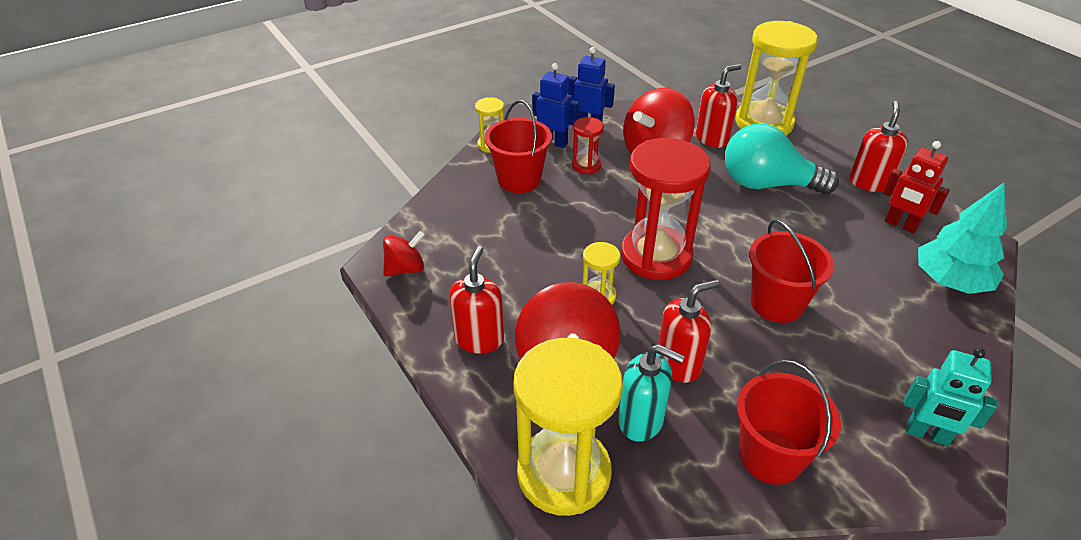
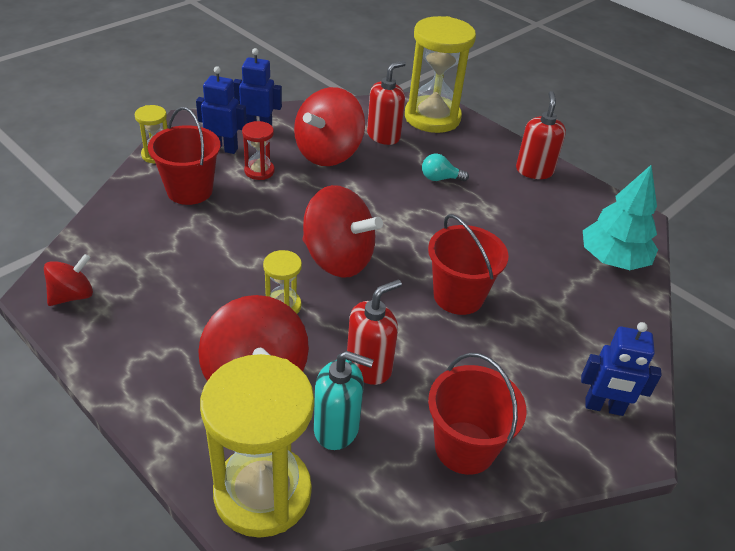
camera: 15 degrees left, 0 degrees up
red soap dispenser [449,246,504,354] -> none
red hourglass [621,138,711,280] -> red spinning top [303,185,383,278]
turquoise light bulb [725,124,839,195] -> turquoise light bulb [422,154,469,182], size x0.43
red robot [883,141,950,234] -> none
turquoise robot [904,348,997,446] -> blue robot [581,322,662,416]

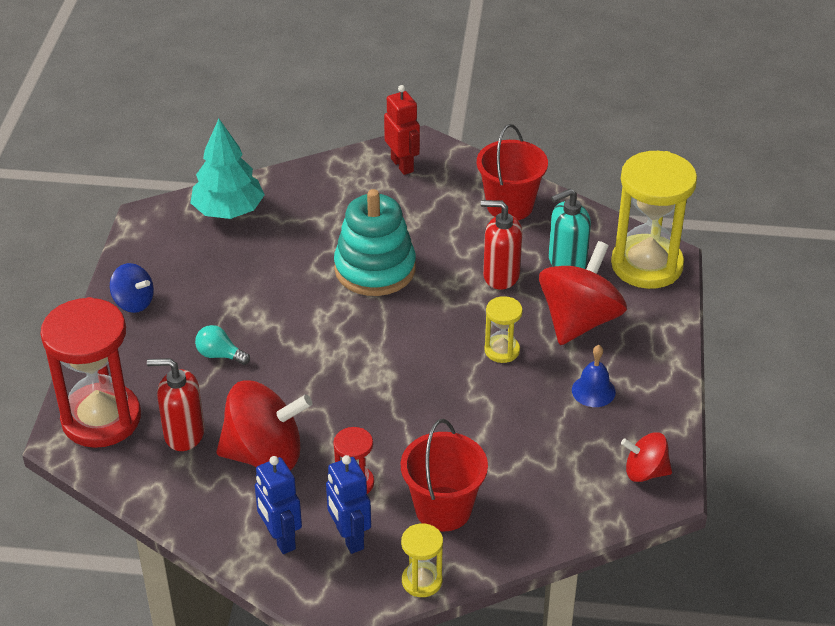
camera: 125 degrees left, 0 degrees up
red spinning top [303,185,383,278] -> none
turquoise soap dispenser [314,351,374,450] -> turquoise soap dispenser turned 90 degrees counterclockwise [549,189,591,269]
yellow hourglass [405,16,476,133] -> red hourglass [40,297,141,448]
turquoise light bulb [422,154,469,182] -> turquoise light bulb turned 150 degrees clockwise [195,325,250,365]
red bucket [428,214,509,315] -> turquoise stacking toy [334,189,416,296]
red soap dispenser [516,91,566,179] -> blue spinning top [110,263,154,313]
blue robot [581,322,662,416] -> red robot [384,85,420,175]
none -> blue bell [572,345,616,407]

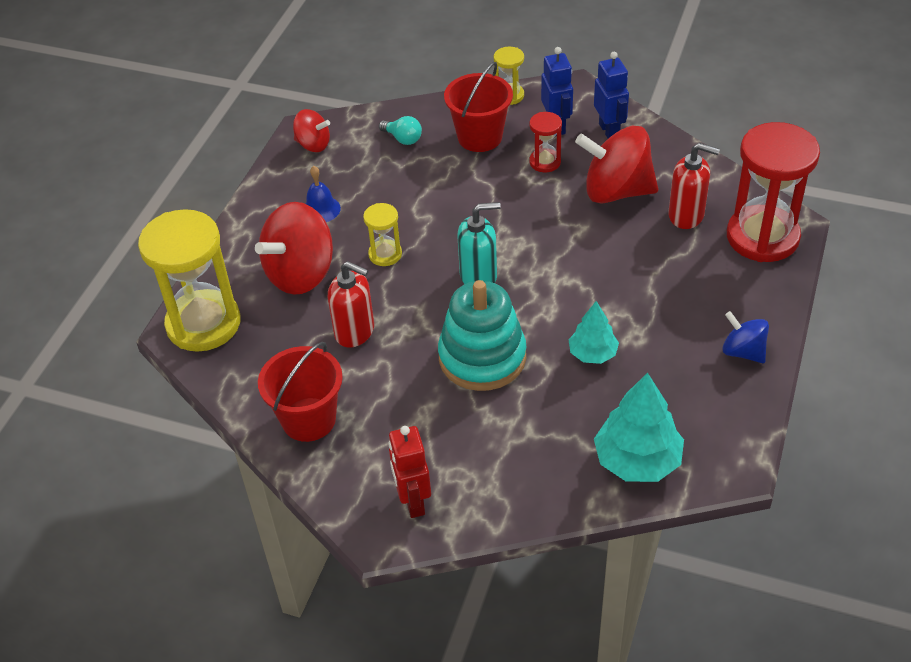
camera: 165 degrees left, 5 degrees up
turquoise light bulb [195,325,250,365] -> turquoise light bulb moved to [379,116,422,145]
turquoise soap dispenser [549,189,591,269] -> turquoise soap dispenser moved to [457,202,501,284]
none -> turquoise tree [568,301,619,364]

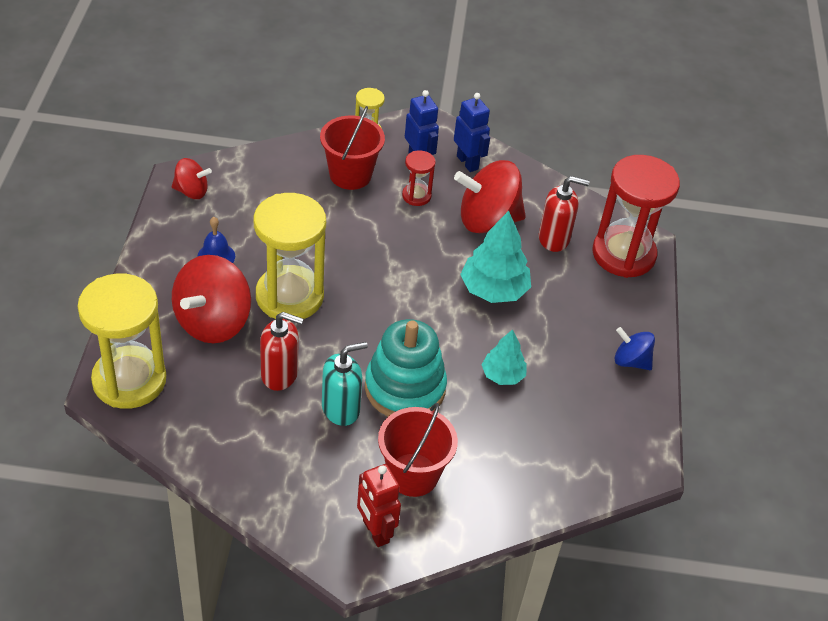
camera: 20 degrees left, 0 degrees up
red bucket [258,342,343,442] -> red bucket moved to [378,403,458,497]
yellow hourglass [363,203,402,266] -> yellow hourglass [254,193,326,319], size x2.13
turquoise light bulb [379,116,422,145] -> none
turquoise soap dispenser [457,202,501,284] -> turquoise soap dispenser moved to [322,342,368,426]
turquoise tree [594,373,684,482] -> turquoise tree moved to [460,211,531,303]

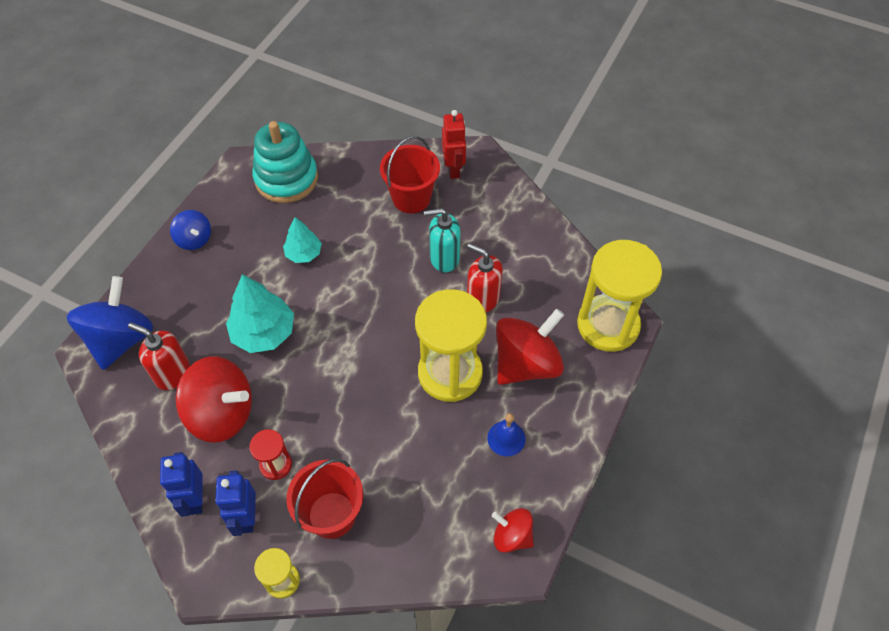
camera: 155 degrees left, 10 degrees up
turquoise stacking toy [365,319,447,416] -> turquoise stacking toy moved to [253,121,318,203]
red hourglass [592,155,680,278] -> blue spinning top [67,276,153,370]

